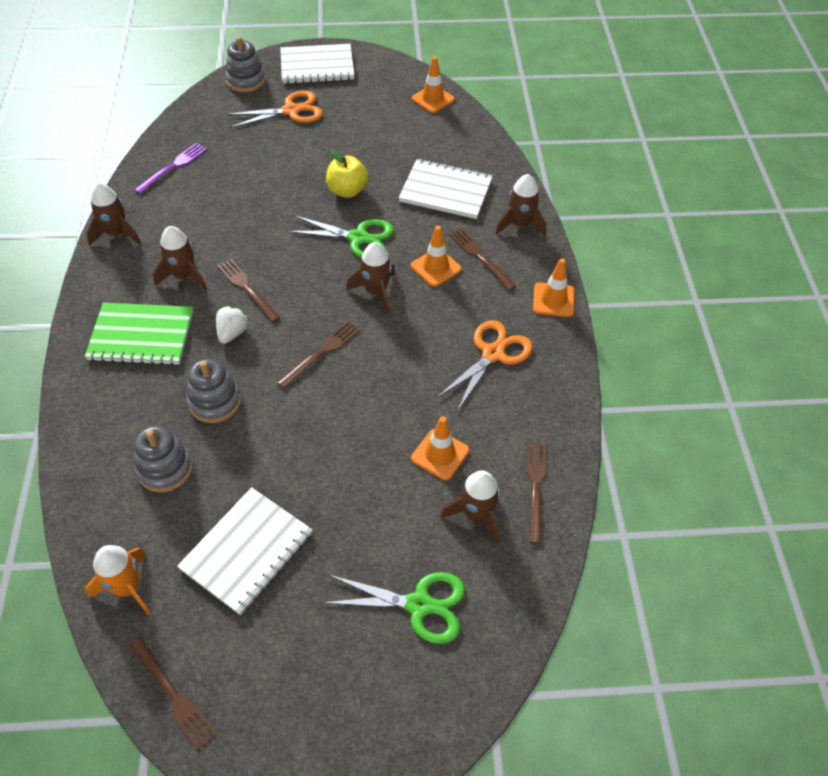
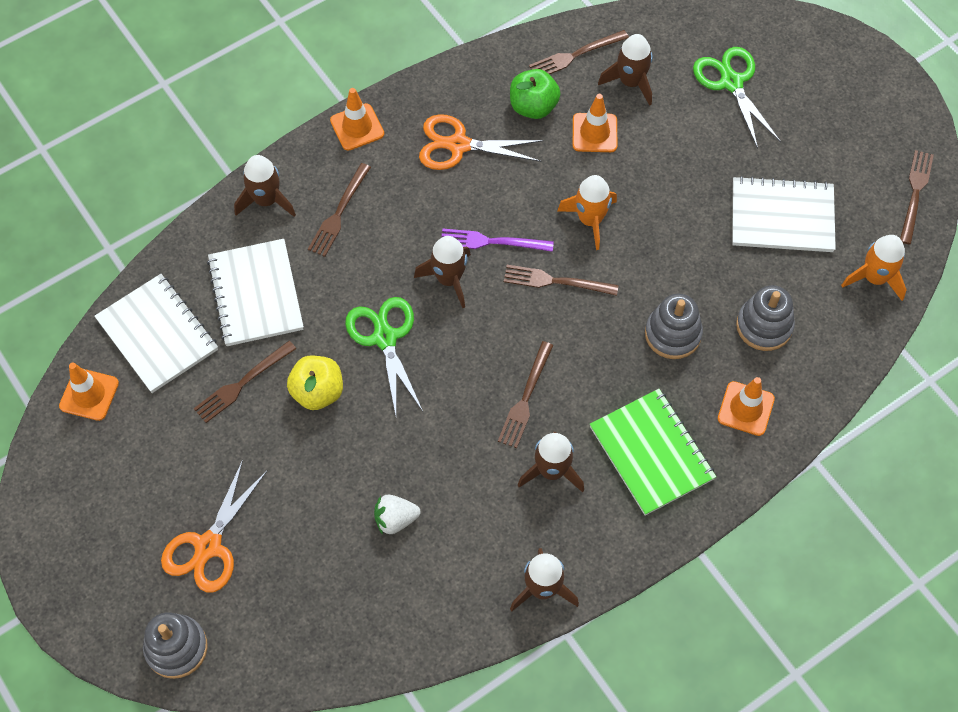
camera: 120 degrees left, 10 degrees up
purple fork [134,143,207,194] -> purple fork moved to [442,228,554,252]
white strawberry [216,306,250,344] -> white strawberry moved to [374,495,420,535]
orange scissors [226,91,323,128] -> orange scissors turned 105 degrees counterclockwise [161,460,268,593]
white notebook [280,44,355,84] -> white notebook moved to [94,274,218,393]
orange traffic cone [411,226,462,287] -> orange traffic cone moved to [718,377,775,436]
none -> brown fork [193,341,296,423]
none -> green apple [510,69,561,119]
none -> orange rocket [557,175,617,250]

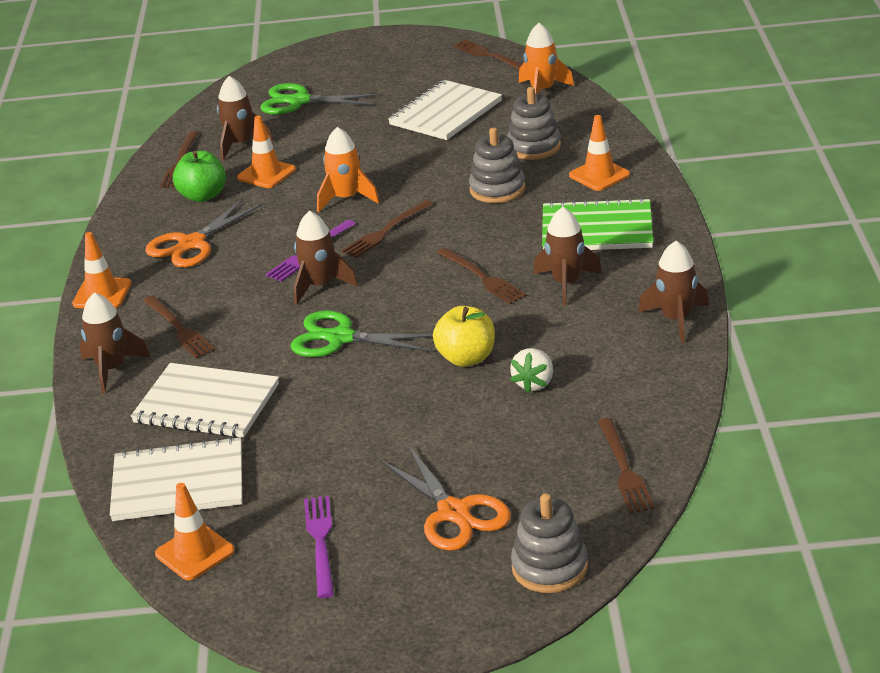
camera: 55 degrees left, 30 degrees down
brown fork [193,341,296,423] -> brown fork moved to [598,418,655,513]
yellow apple [287,356,343,410] -> yellow apple moved to [433,306,495,367]
none -> purple fork [304,495,334,598]

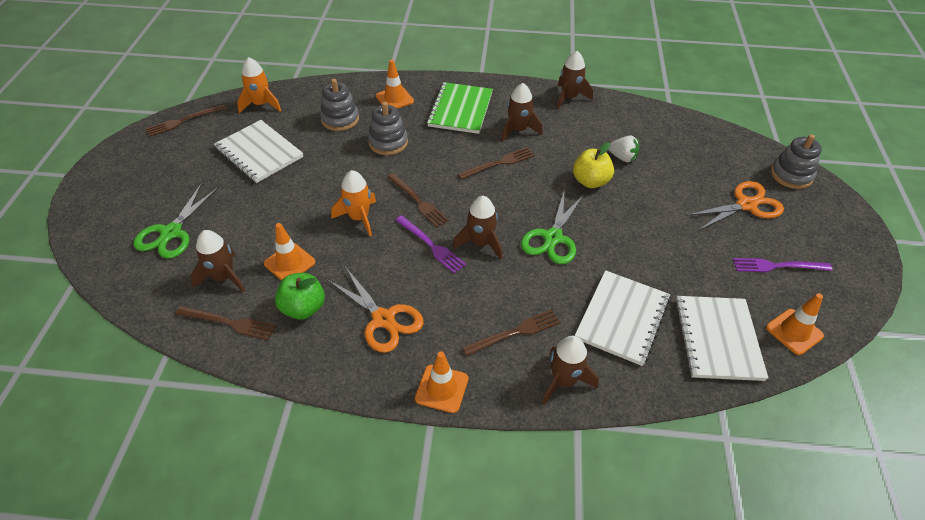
camera: 85 degrees left, 15 degrees up
brown fork [598,418,655,513] -> none

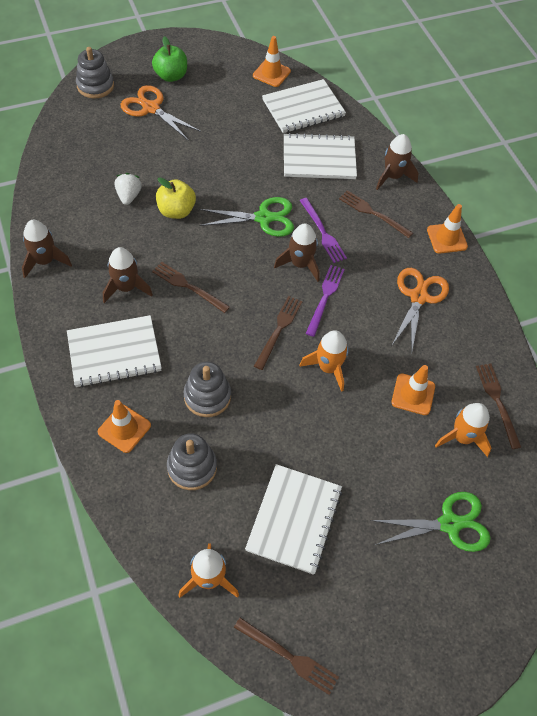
camera: 120 degrees left, 10 degrees up
brown rocket [190,230,245,293] -> orange rocket [435,403,491,457]
green apple [275,273,325,320] -> green apple moved to [152,36,187,82]
green notebook [427,82,493,134] -> white notebook [67,315,162,387]
purple fork [733,258,833,272] -> purple fork moved to [300,198,347,263]

